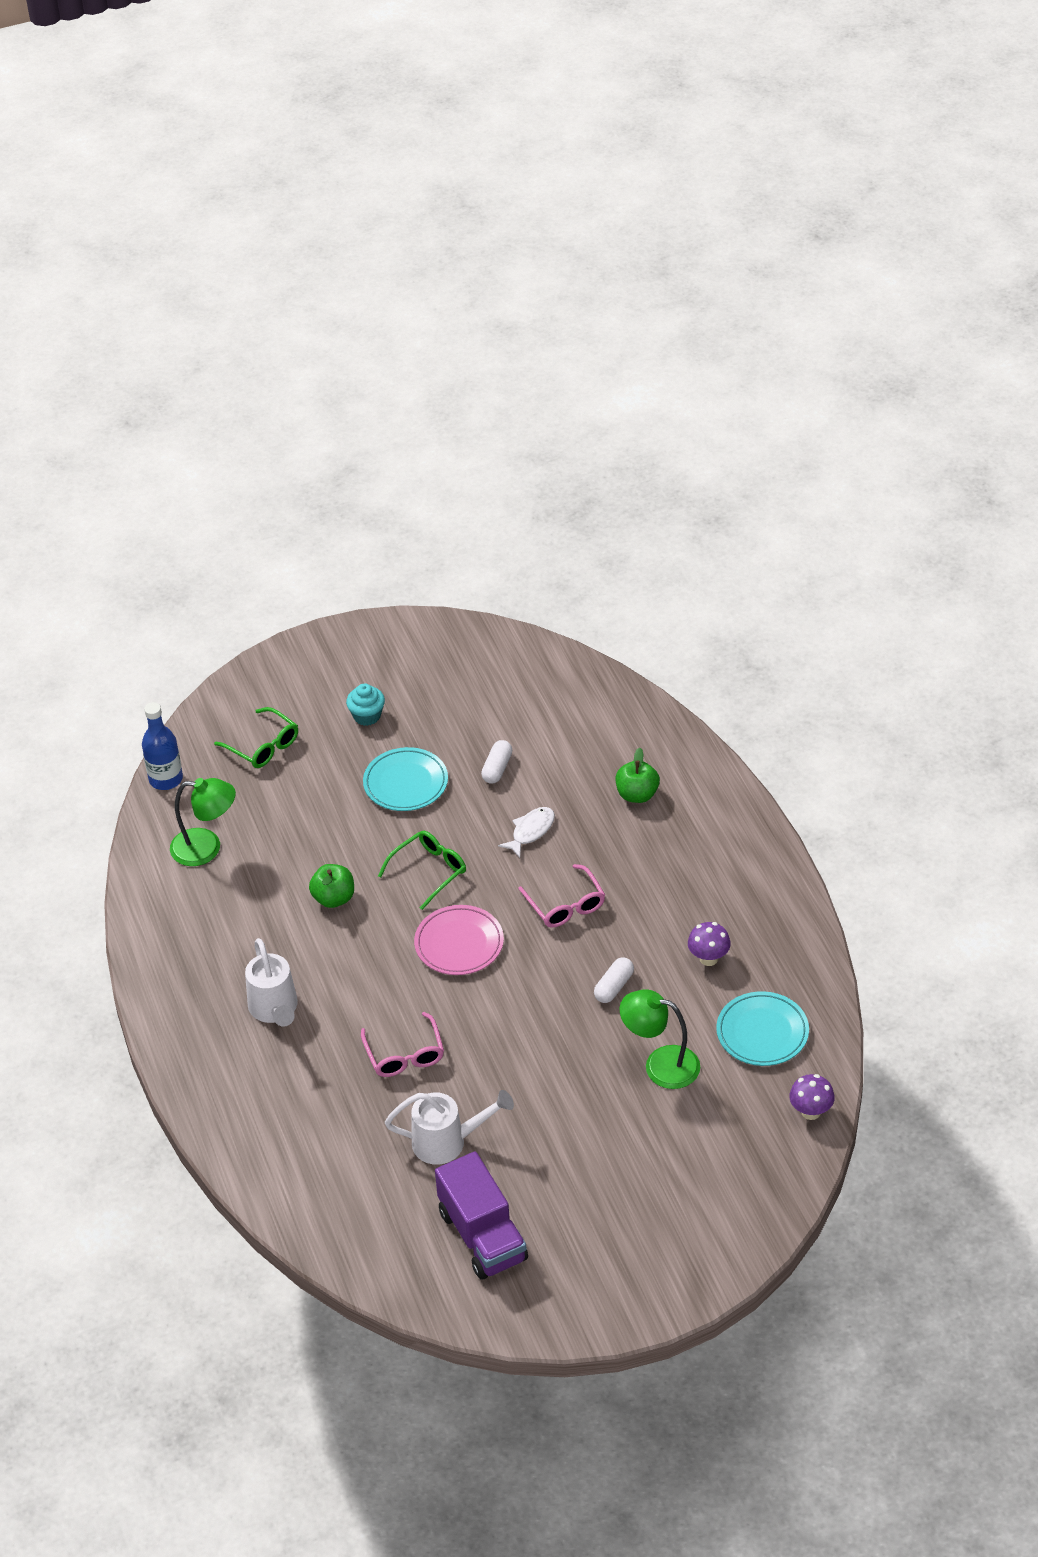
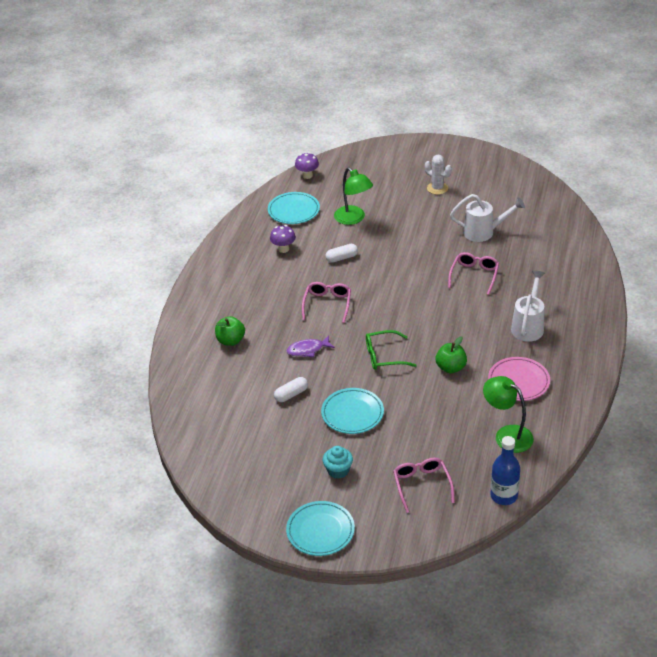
camera: 145 degrees left, 5 degrees down
green glasses [214,707,298,768] -> pink glasses [393,458,455,513]
white watering can [385,1090,514,1165] -> white watering can turned 150 degrees clockwise [450,194,525,242]
pink plate [414,905,504,975] -> pink plate moved to [488,357,550,401]
purple truck [435,1151,528,1280] -> none
white fish [498,807,555,858] -> purple fish [286,335,335,357]
none -> turquoise plate [286,501,355,556]
none -> white cactus [425,155,452,195]

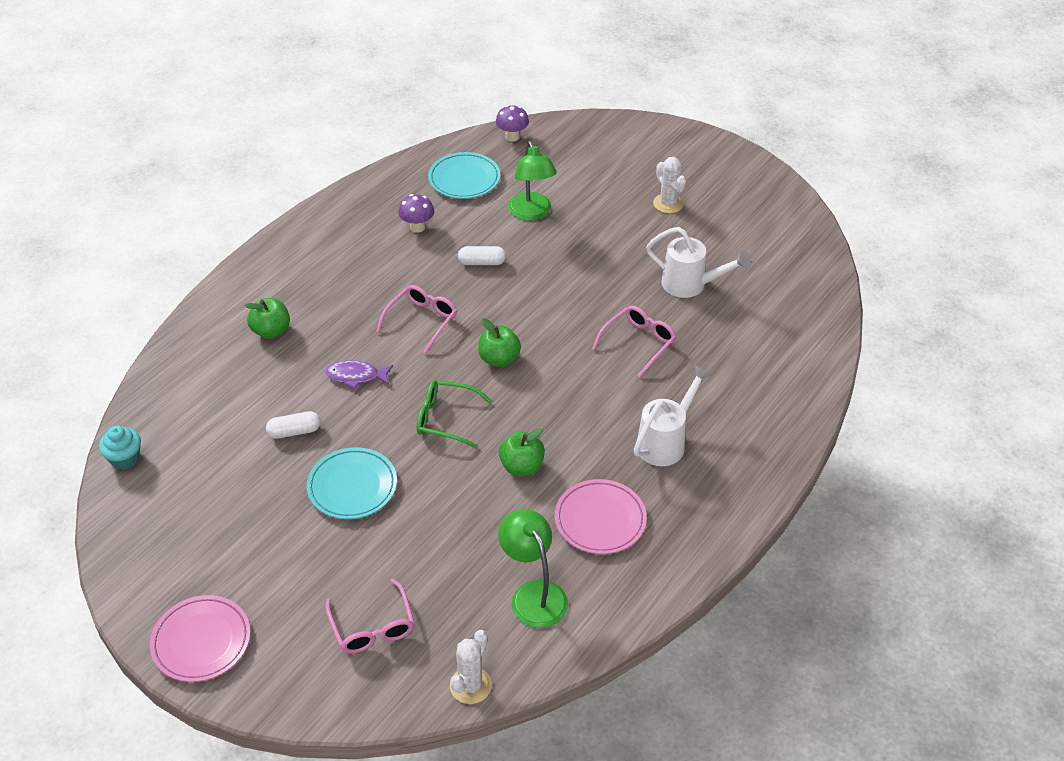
camera: 20 degrees right, 5 degrees up
turquoise plate [286,501,355,556] -> pink plate [150,595,250,682]
turquoise cupcake [323,446,353,479] -> turquoise cupcake moved to [99,426,141,470]
pink glasses [393,458,455,513] -> pink glasses turned 150 degrees clockwise [325,579,415,653]
blue bottle [490,436,520,505] -> white cactus [450,630,492,704]
none -> green apple [478,318,521,367]

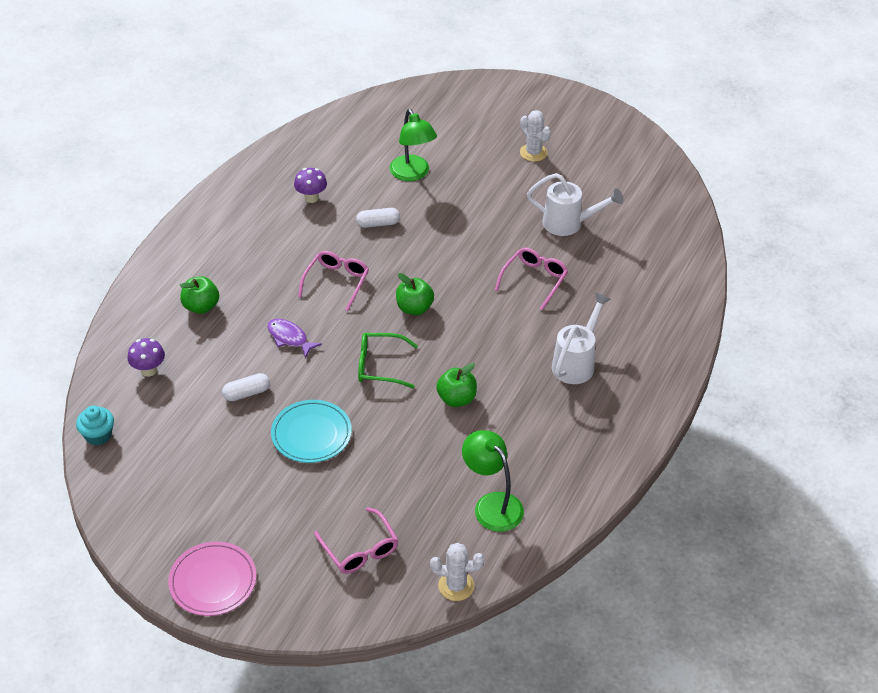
camera: 10 degrees left, 0 degrees up
purple fish [325,360,393,389] -> purple fish turned 45 degrees clockwise [267,319,322,358]
turquoise plate [428,152,501,199] -> none
white cactus [450,630,492,704] -> white cactus turned 75 degrees clockwise [430,543,484,601]
purple mushroom [496,105,529,142] -> purple mushroom moved to [127,338,165,377]
pink plate [555,479,647,554] -> none

